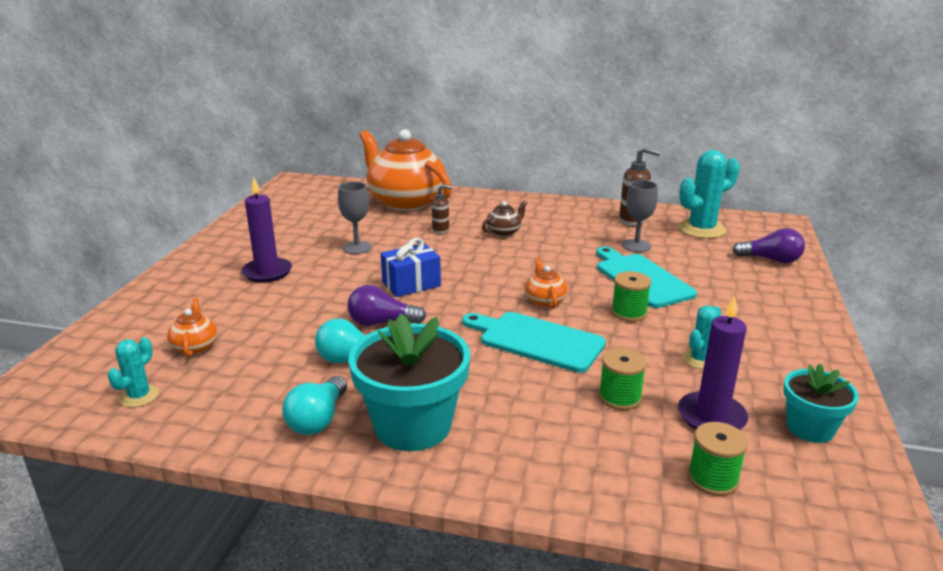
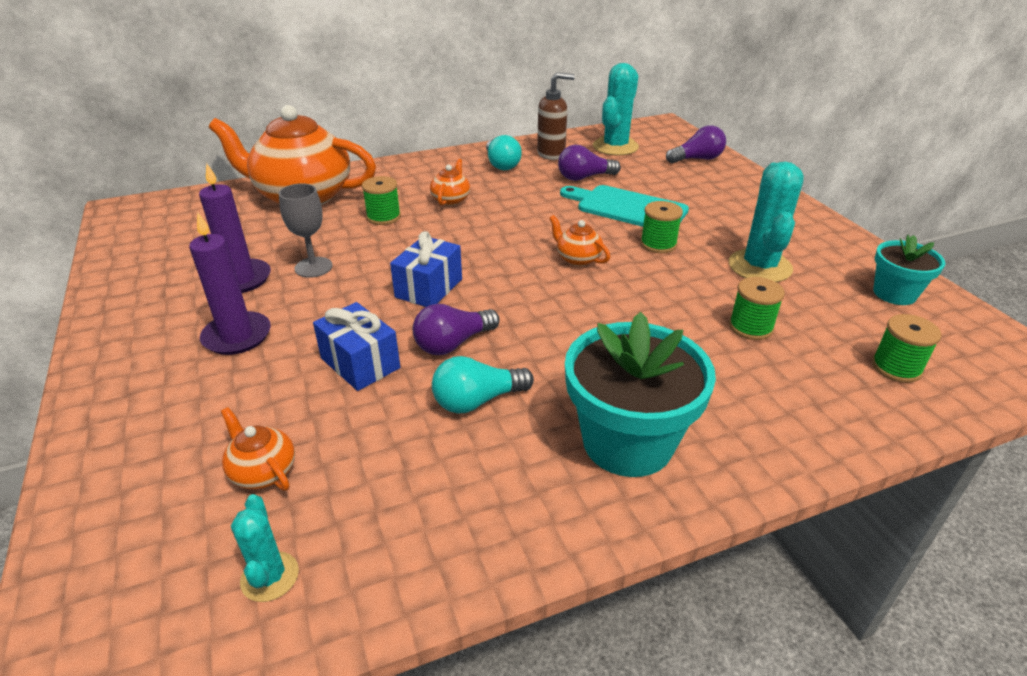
camera: 35 degrees left, 10 degrees up
turquoise light bulb [282,376,347,435] -> turquoise light bulb moved to [486,135,522,170]
brown soap dispenser [432,184,452,234] -> green spool [362,176,401,225]
turquoise cutting board [462,312,606,373] -> none
brown teapot [482,200,527,237] -> orange teapot [430,159,470,206]
grey goblet [622,180,658,252] -> purple light bulb [558,145,621,181]
purple candle [678,295,748,430] -> purple candle moved to [199,163,271,293]
turquoise cactus [682,305,721,369] -> turquoise cactus [729,162,804,282], size x1.85
none -> blue gift [313,302,400,391]

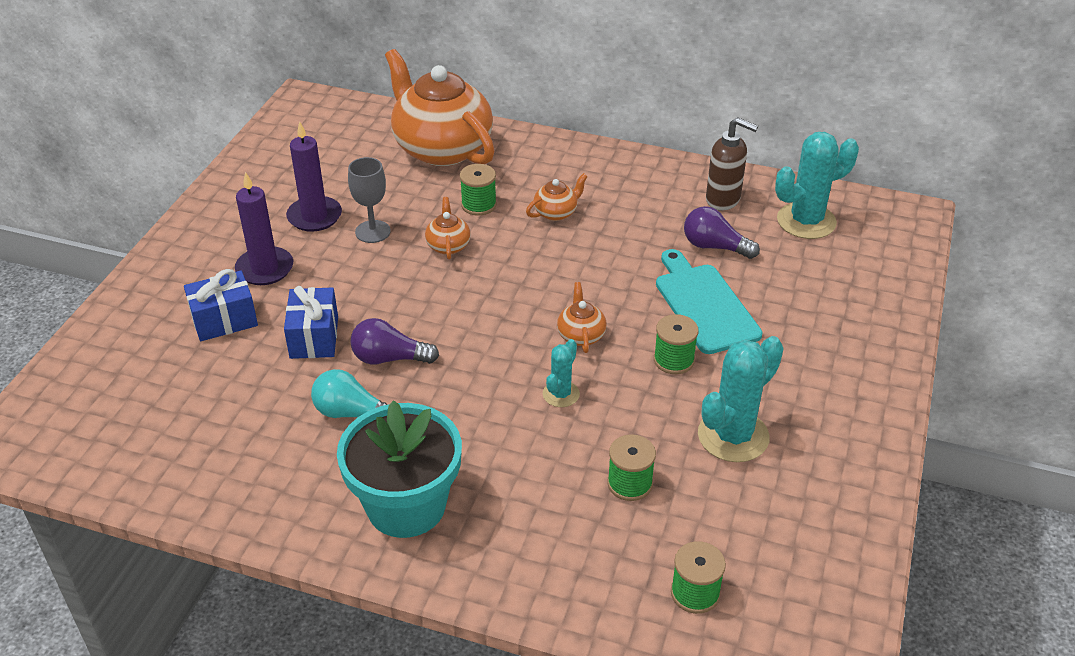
camera: 40 degrees right, 5 degrees up
orange teapot [221,407,295,491] -> orange teapot moved to [425,197,471,260]
turquoise cactus [231,494,299,602] -> turquoise cactus moved to [543,339,580,407]
blue gift [390,231,462,307] -> blue gift moved to [184,269,258,341]
turquoise light bulb [486,135,522,170] -> none
purple light bulb [666,125,726,164] -> none
turquoise flower pot [873,235,945,305] -> none

